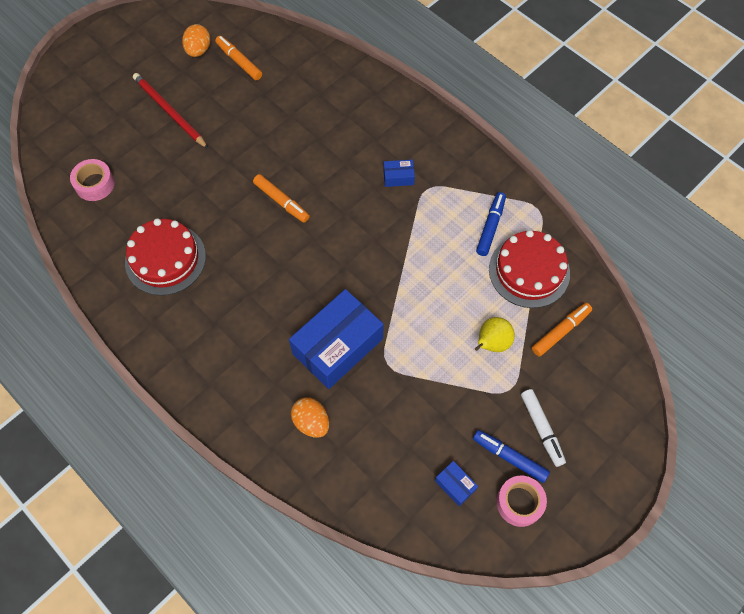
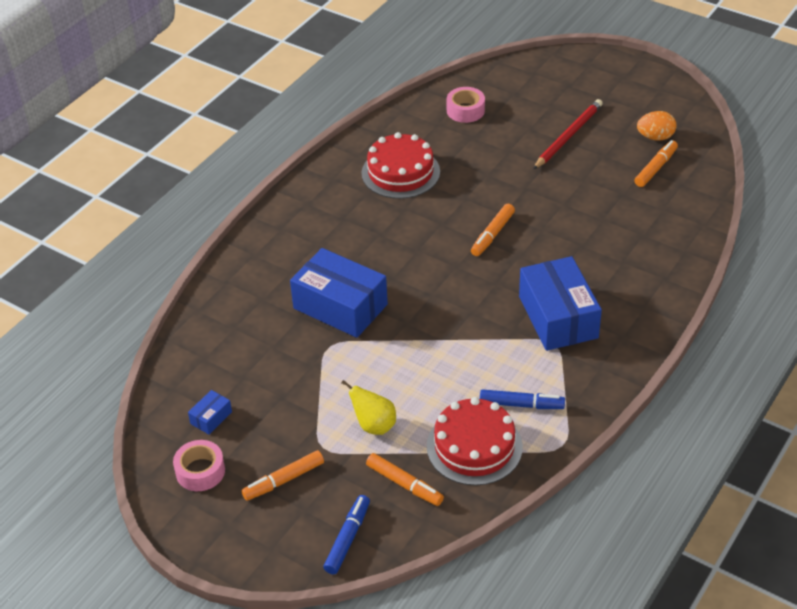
camera: 80 degrees right, 20 degrees down
orange egg [291,397,329,438] -> none
blue box [383,160,415,187] -> blue box [519,256,602,351], size x2.36
blue marker [473,430,550,483] -> blue marker moved to [323,495,370,574]
white marker [521,389,566,467] -> orange marker [241,450,324,501]

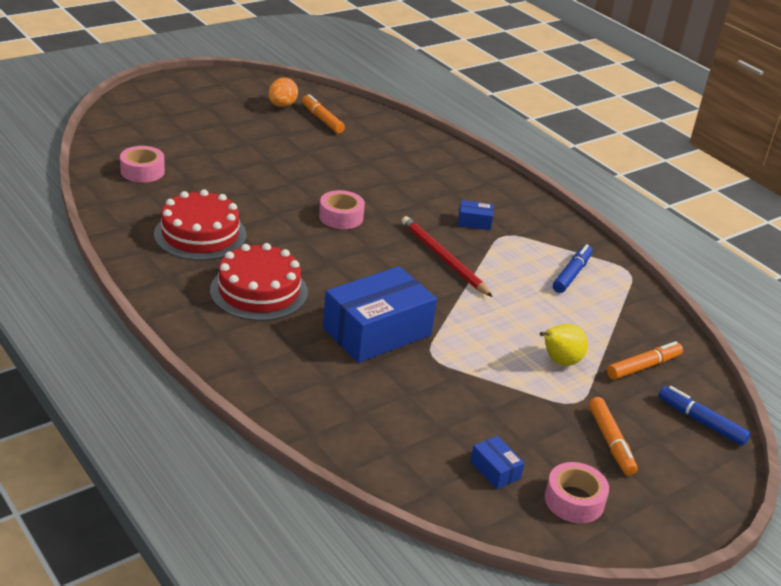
camera: 75 degrees left, 10 degrees down
red cake [427,397,523,486] -> red cake moved to [210,243,308,321]
orange marker [471,204,515,256] -> pink tape [319,190,365,229]
blue box [519,256,602,351] -> blue box [458,200,493,230], size x0.42
red pencil [533,99,603,169] -> red pencil moved to [401,216,493,297]

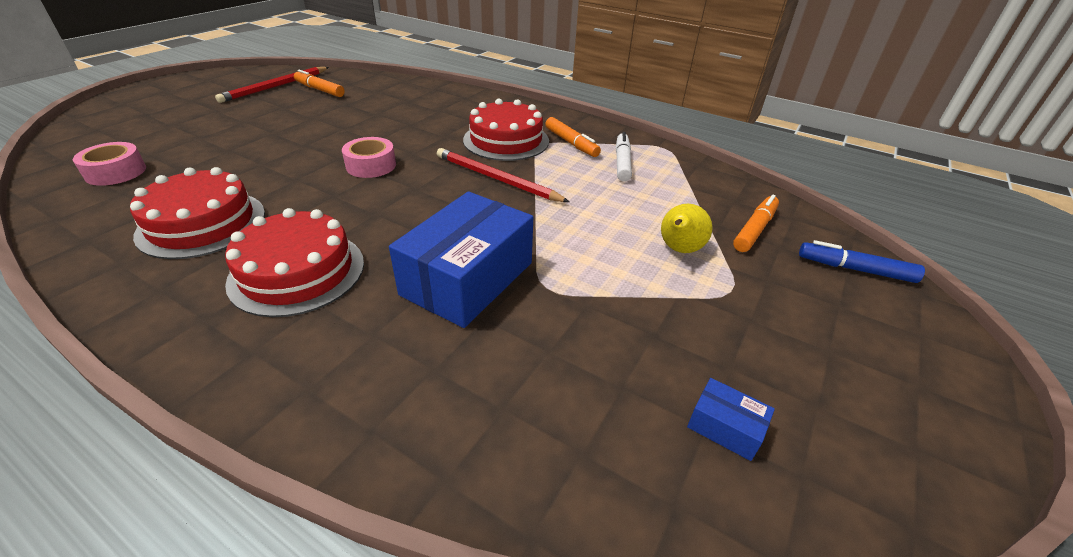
camera: 20 degrees left, 5 degrees up
orange egg [268,78,298,107] -> red pencil [215,67,329,103]
blue box [458,200,493,230] -> red cake [463,99,549,161]
pink tape [545,462,609,523] -> none
blue marker [553,244,593,293] -> white marker [616,132,632,182]
orange marker [589,397,638,476] -> orange marker moved to [545,117,601,157]

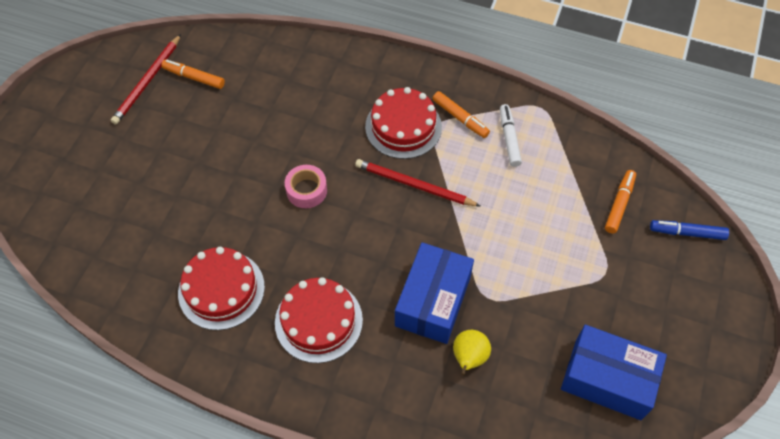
camera: 10 degrees left, 20 degrees up
pink tape [73,142,146,186] -> none
yellow pear [661,204,713,253] -> yellow pear moved to [453,330,491,376]
blue box [687,378,775,461] -> blue box [561,325,667,420], size x2.36

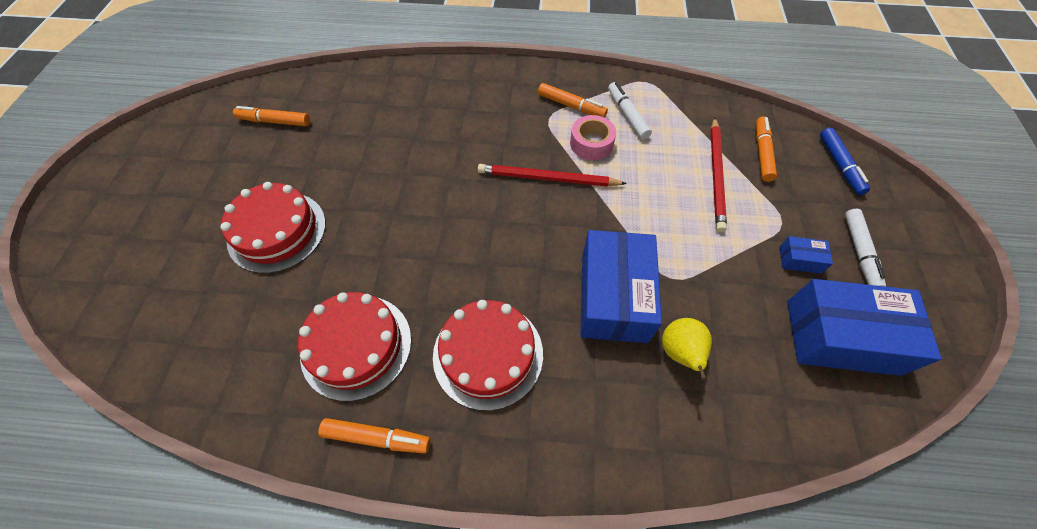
camera: 15 degrees left, 0 degrees up
red pencil [111,34,181,125] -> red pencil moved to [710,117,727,232]
pink tape [285,165,327,208] -> pink tape moved to [570,115,616,160]
red cake [365,87,442,159] -> red cake moved to [220,182,326,273]
blue marker [650,220,729,240] -> blue marker turned 90 degrees counterclockwise [820,128,870,195]
none -> orange marker [318,418,430,453]
none -> blue box [780,236,833,274]
none -> white marker [845,209,886,287]

